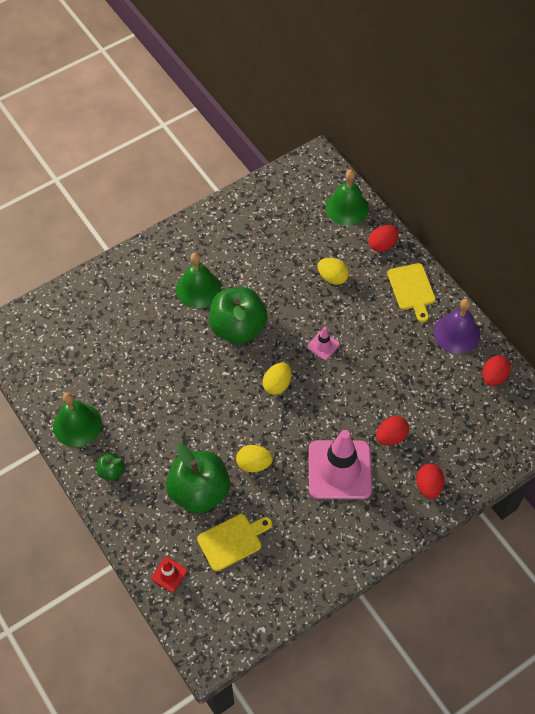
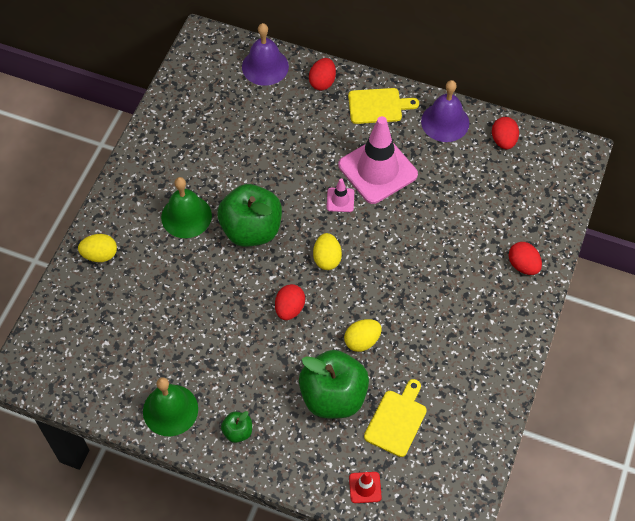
camera: 35 degrees left, 0 degrees up
pink traffic cone [309,430,372,500] -> pink traffic cone moved to [338,116,418,204]
yellow egg [318,258,349,285] -> yellow egg moved to [78,234,117,262]
green bell [325,169,369,226] -> purple bell [242,23,289,86]
red egg [376,416,409,445] -> red egg moved to [275,284,305,320]
yellow cutting board [387,263,435,322] -> yellow cutting board turned 45 degrees counterclockwise [348,88,419,124]

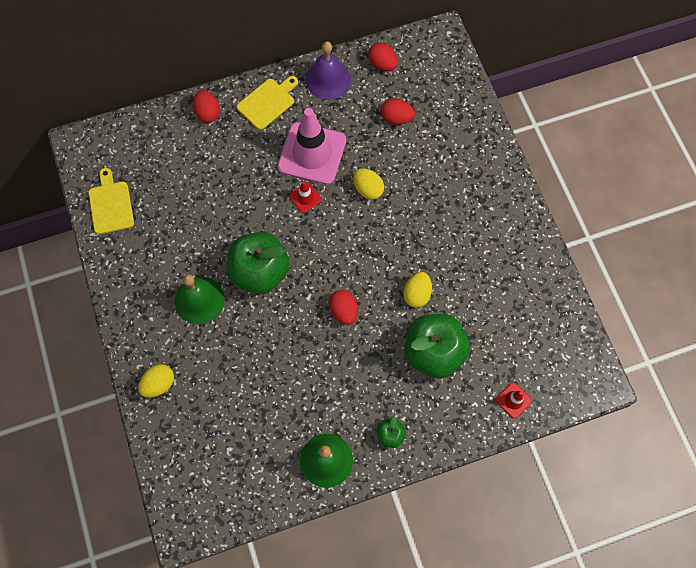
camera: 40 degrees left, 10 degrees up
purple bell [242,23,289,86] -> none
yellow egg [313,233,342,270] -> yellow egg moved to [353,168,384,200]
pink traffic cone [327,178,354,212] -> red traffic cone [289,181,322,213]
yellow cutting board [364,379,427,457] -> yellow cutting board moved to [89,168,134,234]
red egg [509,242,542,275] -> red egg moved to [381,98,415,125]

